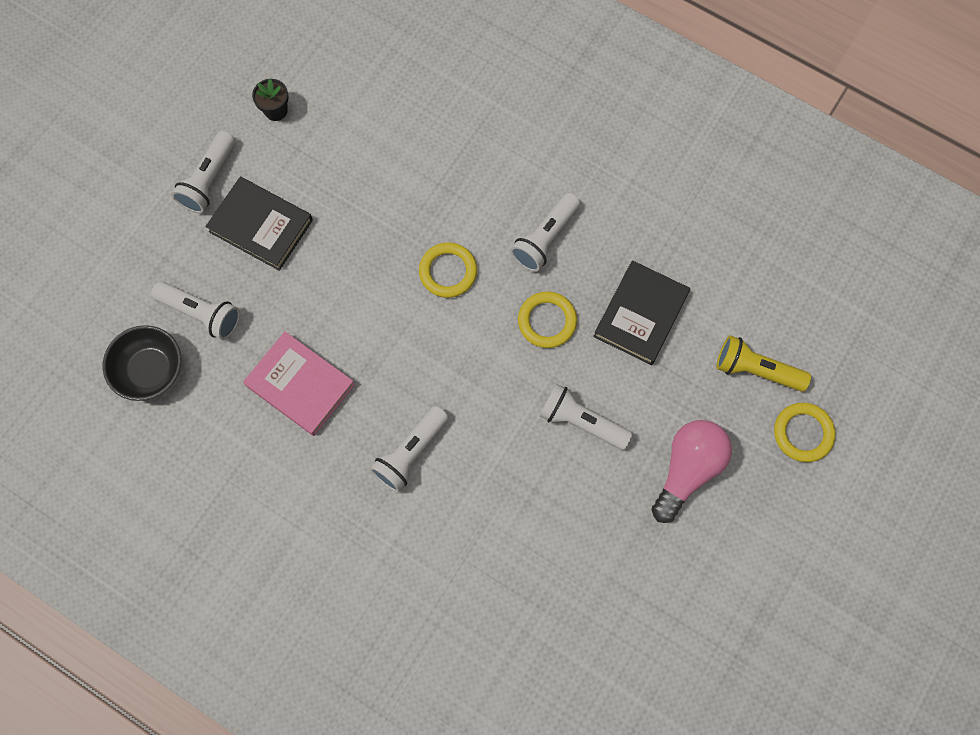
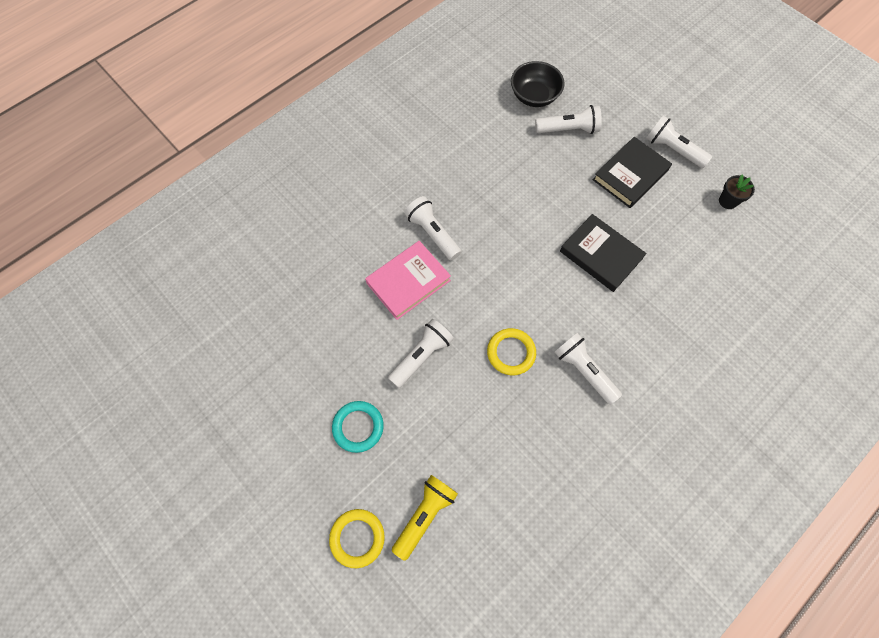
camera: 105 degrees right, 5 degrees down
white flashlight [151,282,240,340] -> white flashlight turned 135 degrees counterclockwise [535,105,602,134]
pink book [243,332,355,436] -> pink book moved to [365,241,451,320]
yellow ring [419,242,477,298] -> none
black book [593,260,690,365] -> black book moved to [560,214,647,292]
pink light bulb [652,420,732,523] -> turquoise ring [332,401,384,453]

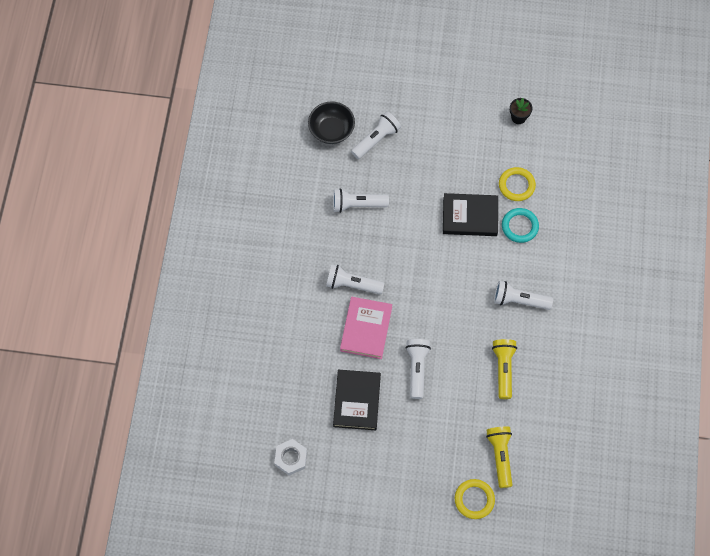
camera: 40 degrees left, 0 degrees up
turquoise ring [332,401,384,453] -> turquoise ring moved to [502,208,539,243]
yellow ring [487,328,536,375] -> yellow ring moved to [499,167,536,201]
black book [593,137,672,208] -> black book moved to [333,370,381,430]
white flashlight [647,116,712,168] -> white flashlight moved to [333,188,389,213]
none -> white nut [274,439,307,476]
none -> yellow flashlight [492,339,517,399]

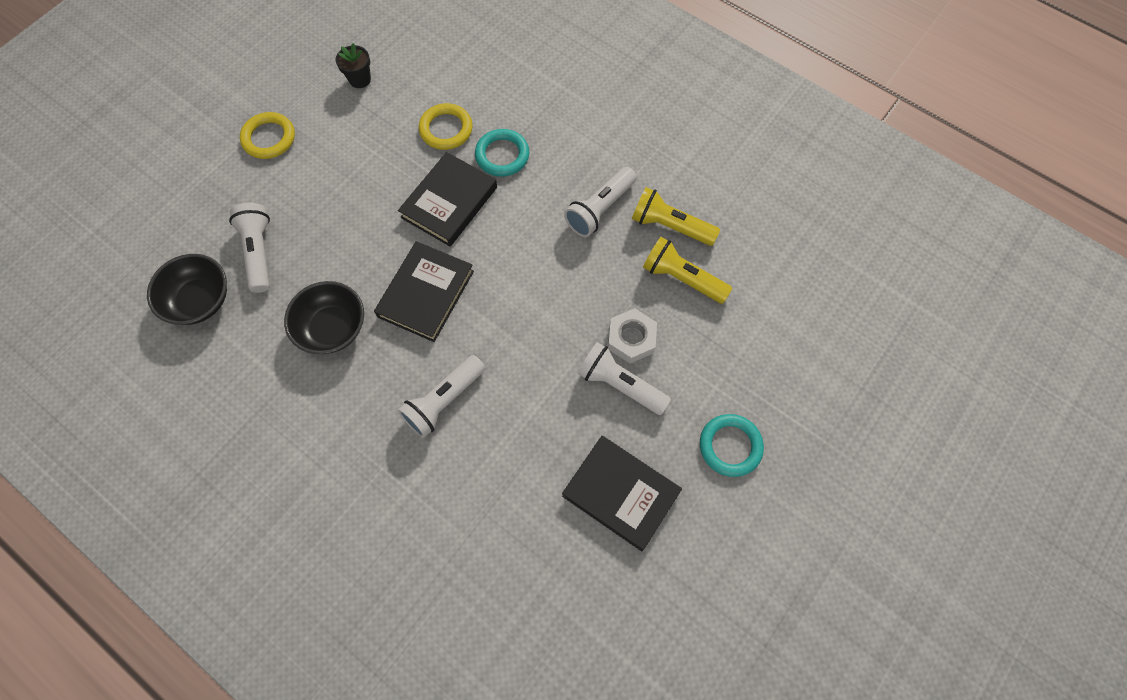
camera: 60 degrees left, 0 degrees up
white nut [274,439,307,476] -> white nut moved to [608,308,657,363]
white flashlight [333,188,389,213] -> black bowl [284,281,364,354]
pink book [340,297,392,359] -> none
yellow ring [455,479,495,519] -> yellow ring moved to [240,112,295,159]
yellow flashlight [486,426,512,488] -> yellow flashlight moved to [632,187,720,246]
none -> black book [374,241,474,342]
none -> turquoise ring [700,414,764,477]

